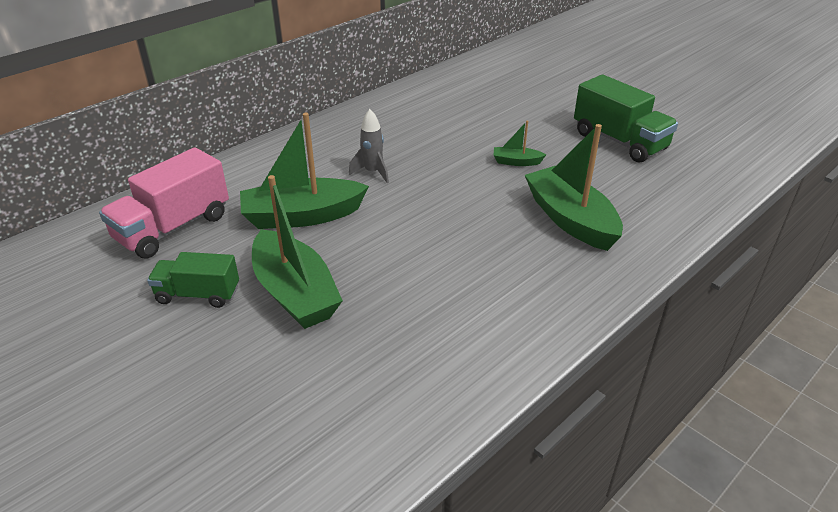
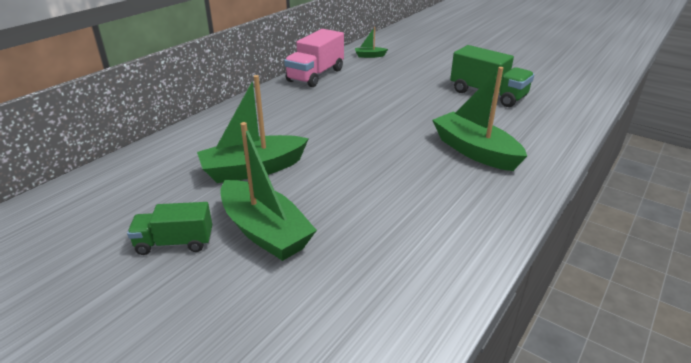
camera: 10 degrees left, 5 degrees down
pink truck [99,147,229,258] -> pink truck moved to [284,29,344,87]
grey rocket [349,109,389,183] -> none
green boat [493,121,546,166] -> green boat moved to [355,27,388,58]

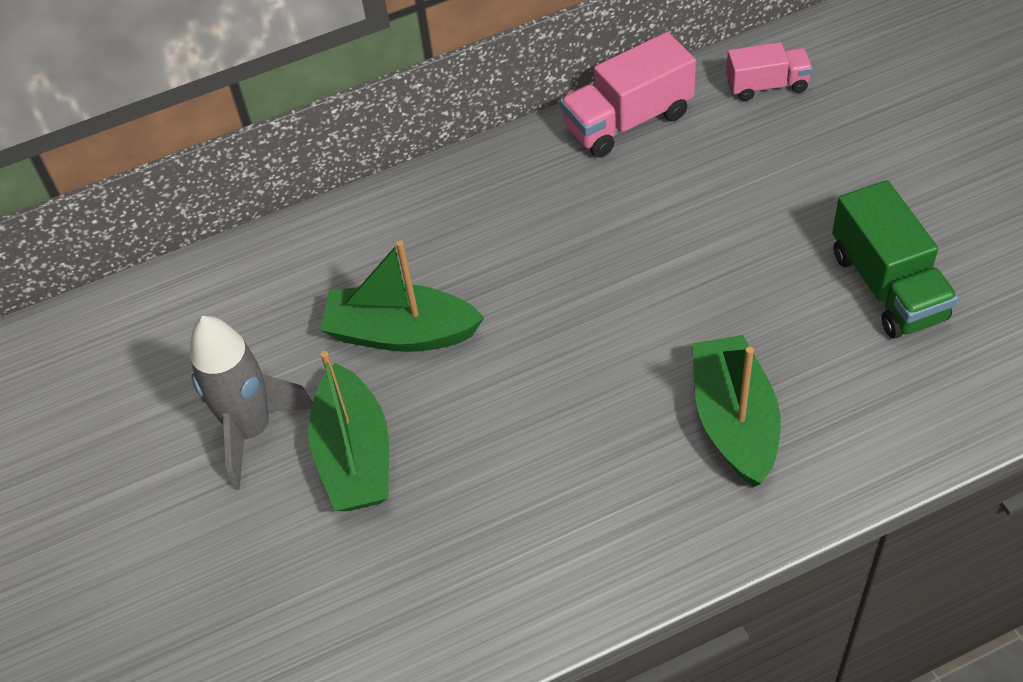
camera: 35 degrees right, 20 degrees up
green truck [127,202,212,255] -> grey rocket [190,316,313,490]
green boat [355,27,388,58] -> pink truck [726,42,813,101]

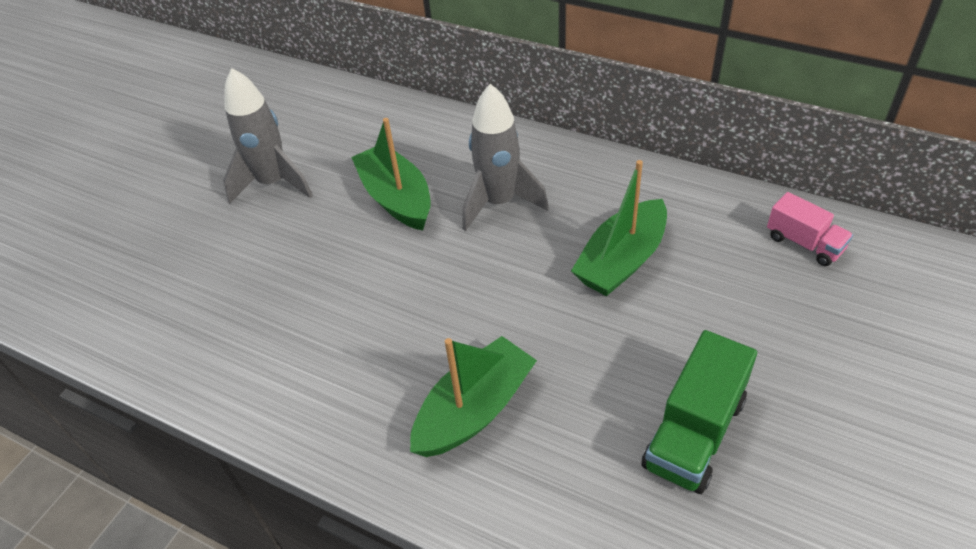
camera: 50 degrees right, 5 degrees down
green boat [308,351,389,511] -> green boat moved to [571,160,667,296]
pink truck [560,32,696,157] -> none
none -> grey rocket [462,84,549,231]

